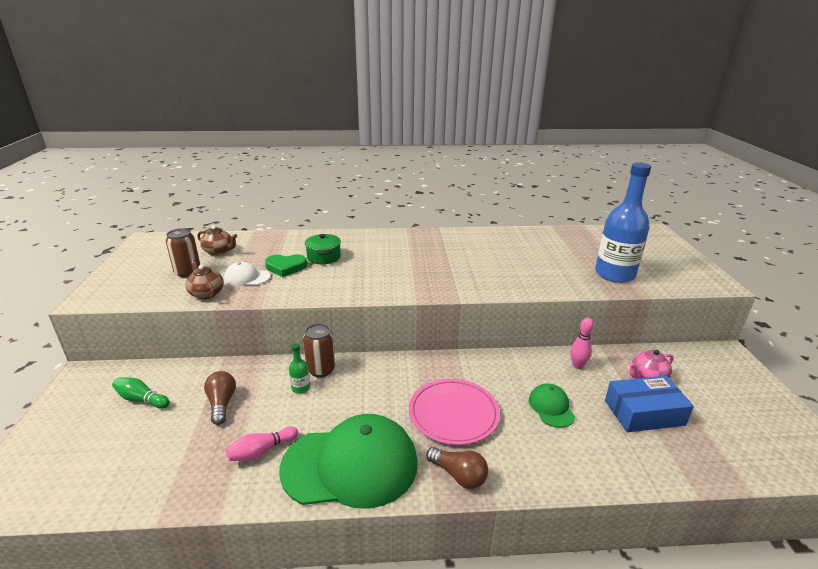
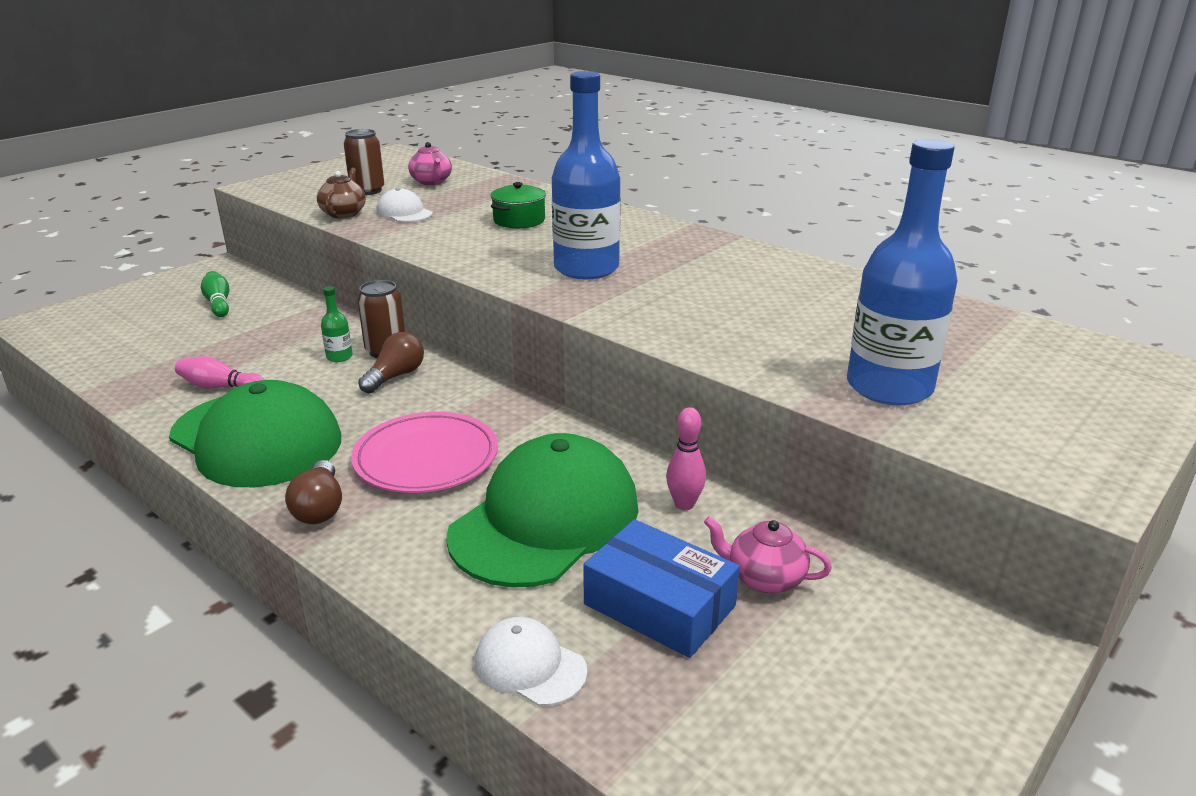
camera: 45 degrees right, 0 degrees up
brown teapot [197,225,237,255] -> pink teapot [408,142,452,185]
brown light bulb [204,371,236,425] -> brown light bulb moved to [358,332,424,393]
green heart [265,254,307,277] -> none
green cap [529,383,575,428] -> green cap [446,433,639,588], size x2.19
none -> white cap [475,617,587,706]
none -> blue bottle [552,71,621,279]

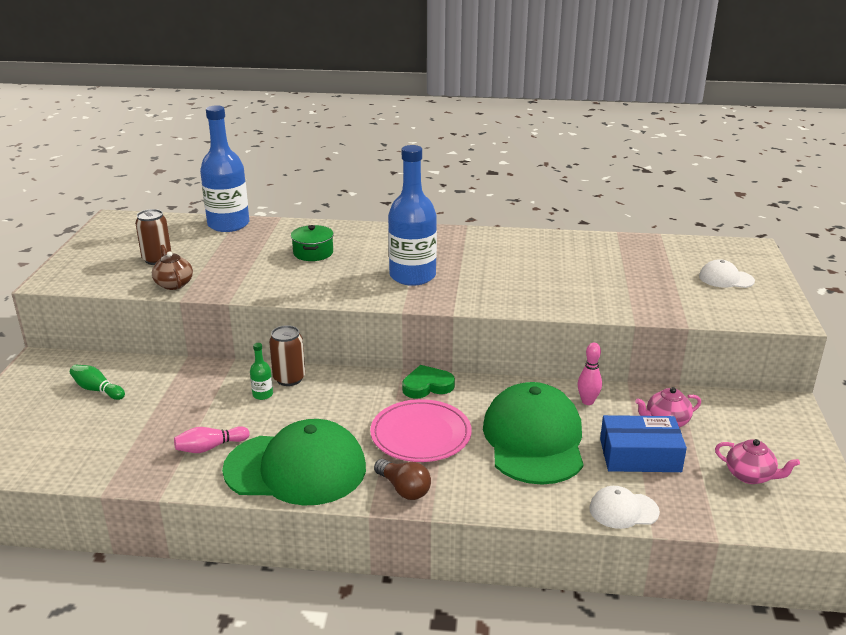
camera: 35 degrees left, 0 degrees up
brown light bulb [358,332,424,393] -> none
white cap [376,188,433,222] -> white cap moved to [699,259,755,288]
pink teapot [408,142,452,185] -> pink teapot moved to [715,439,800,484]
blue bottle [847,139,957,405] -> blue bottle moved to [200,105,249,232]
none -> green heart [402,365,455,399]

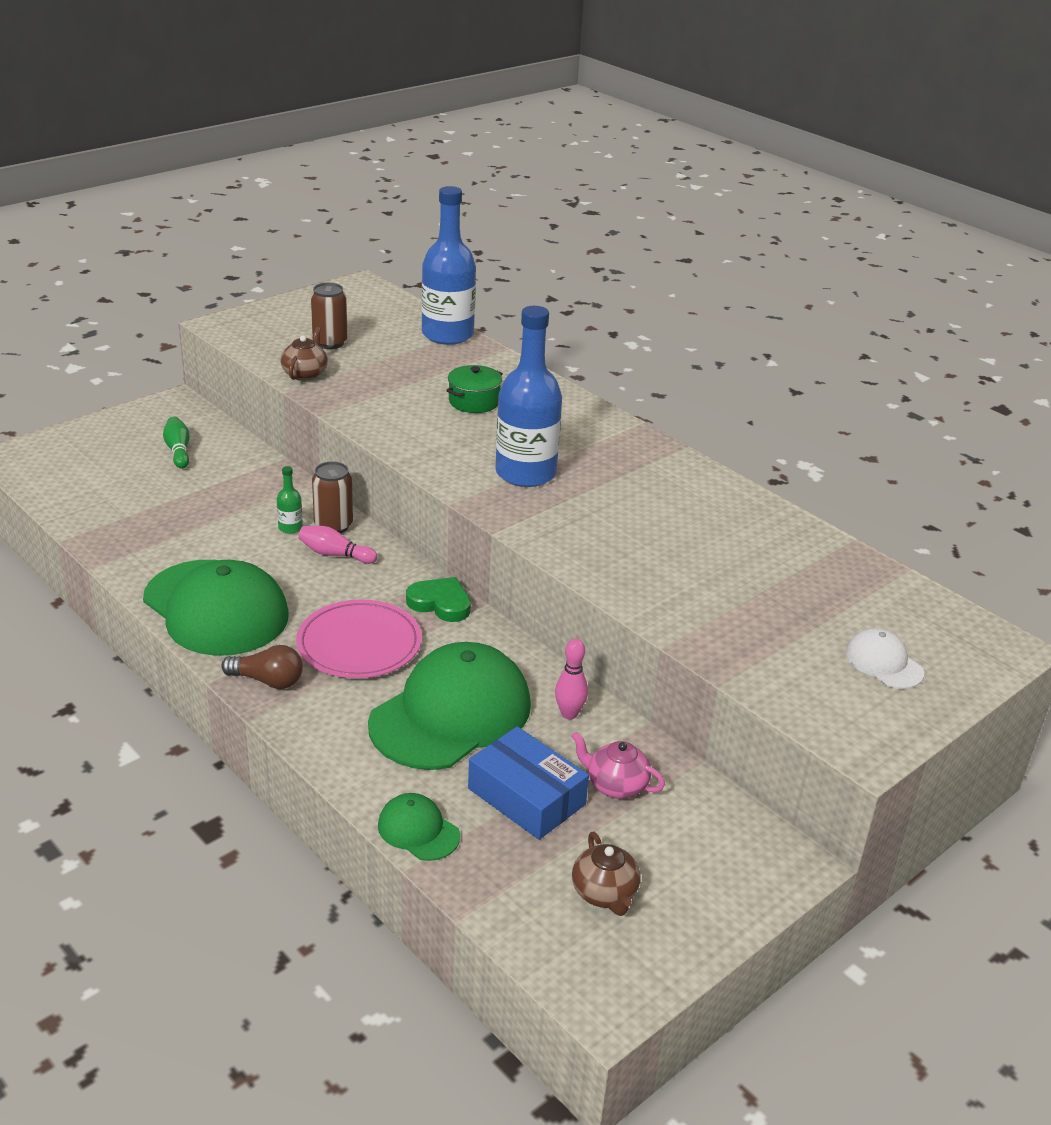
camera: 40 degrees right, 5 degrees up
pink bowling pin [174,426,250,453] -> pink bowling pin moved to [299,526,377,564]
brown light bulb [374,459,431,500] -> brown light bulb turned 75 degrees counterclockwise [221,645,303,689]
white cap [589,486,660,529] -> green cap [378,793,460,861]
pink teapot [715,439,800,484] -> brown teapot [572,832,641,916]

